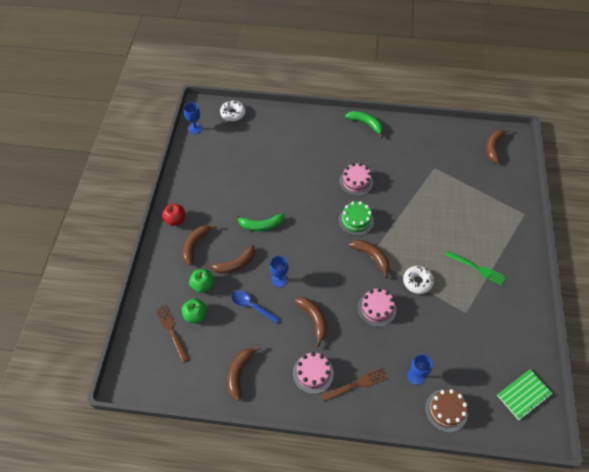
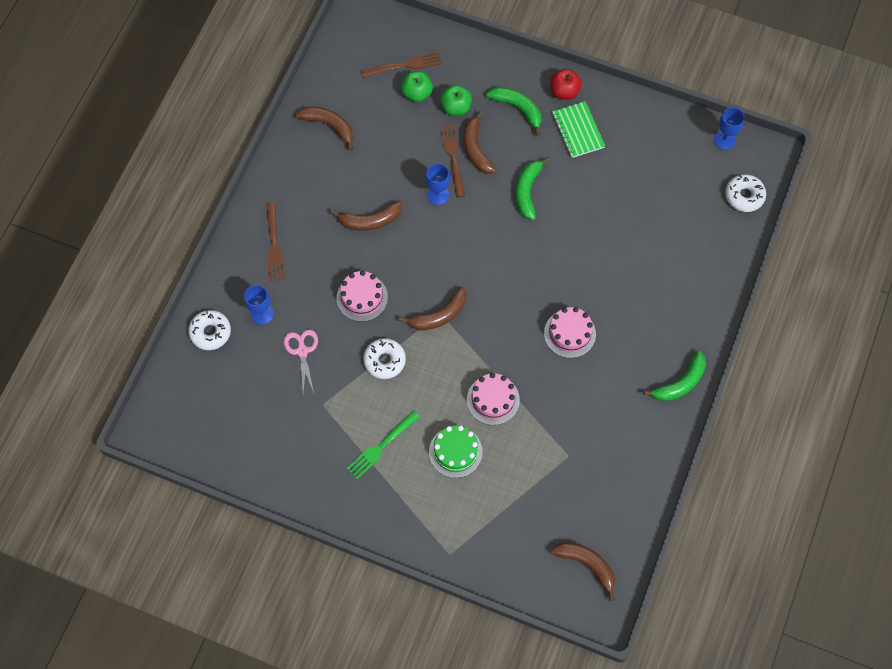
camera: 105 degrees right, 10 degrees up
brown banana [183,225,217,265] -> green banana [486,87,541,135]
blue spoon [231,290,280,324] -> none
pink cake [293,352,334,394] -> pink cake moved to [467,373,520,425]
green cake [339,201,374,236] -> green cake moved to [429,425,483,478]
brown cake [425,389,468,432] -> white donut [188,310,231,350]
green notebook [497,369,553,420] -> green notebook moved to [552,101,605,158]
none -> pink scissors [284,330,318,394]
none -> brown fork [440,124,465,197]

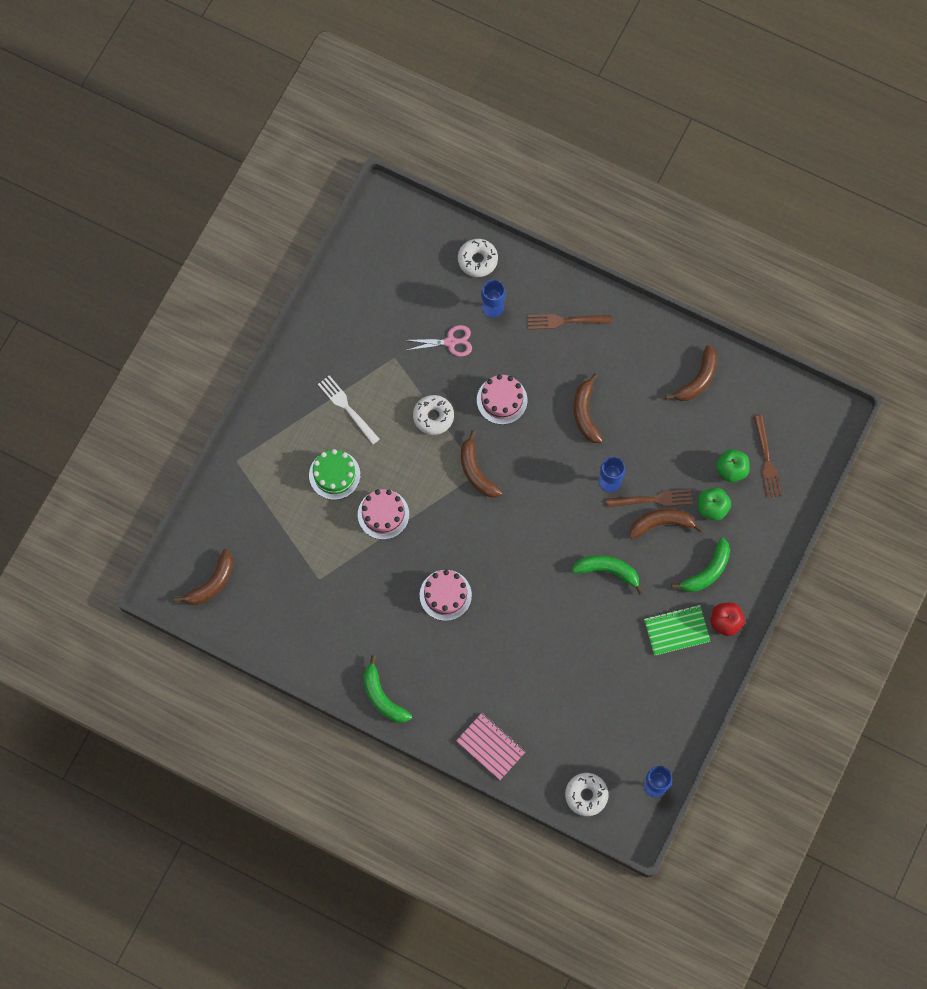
camera: 95 degrees right, 5 degrees up
green fork [347,410,420,479] -> white fork [318,375,380,444]
none -> pink notebook [456,713,526,780]

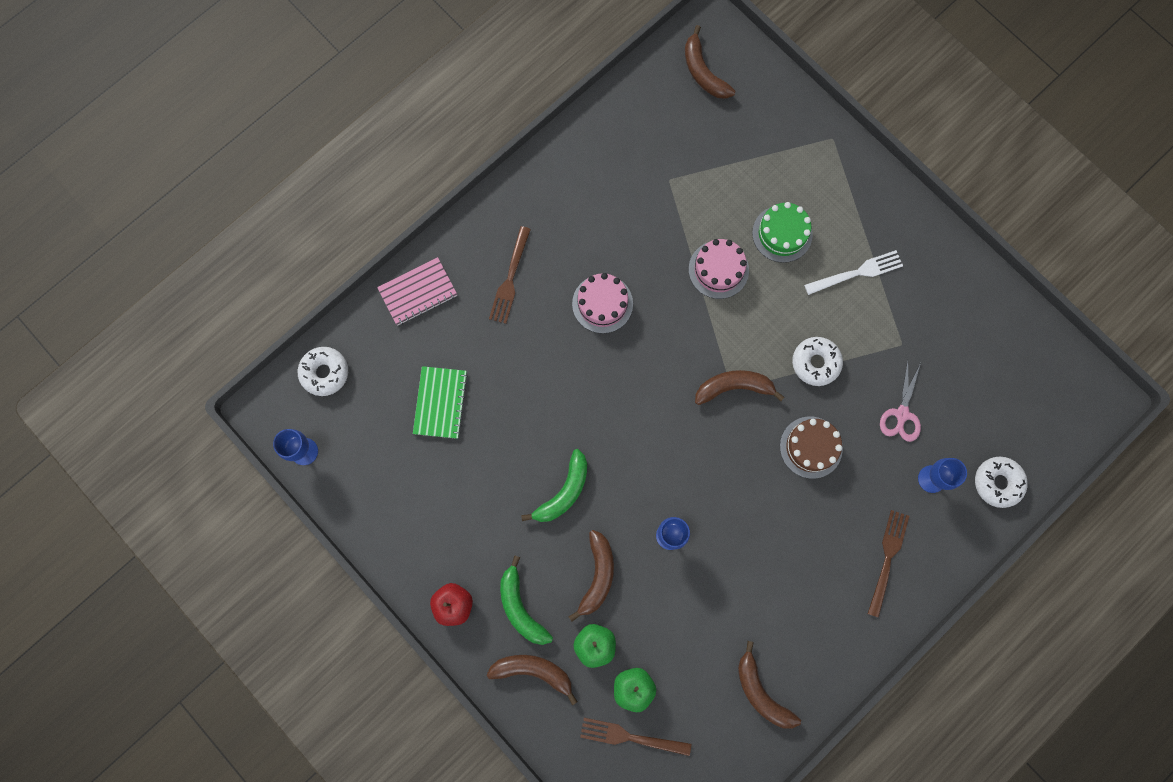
camera: 110 degrees right, 5 degrees up
green banana [363,655,412,722] -> none
pink cake [477,374,528,425] -> brown cake [780,417,843,479]
brown banana [574,373,603,443] -> brown banana moved to [487,655,578,705]
brown fork [606,489,693,507] -> brown fork moved to [489,226,531,324]
green notebook [644,605,710,656] -> green notebook moved to [413,366,468,439]

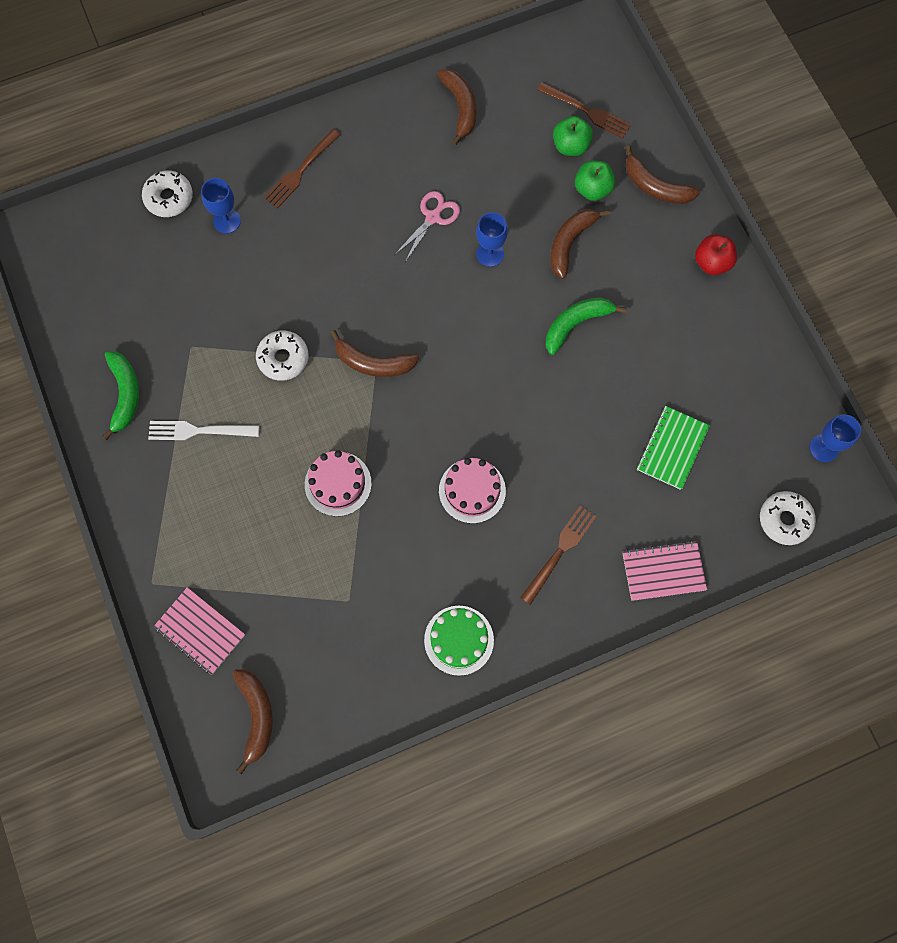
camera: 160 degrees left, 5 degrees down
green banana [500,555,553,645] -> green banana moved to [102,351,139,440]
green cake [752,202,813,263] -> green cake moved to [424,606,494,676]
brown cake [780,417,843,479] -> none
pink scissors [880,360,921,442] -> pink scissors moved to [395,191,460,262]
none -> pink notebook [153,587,245,675]

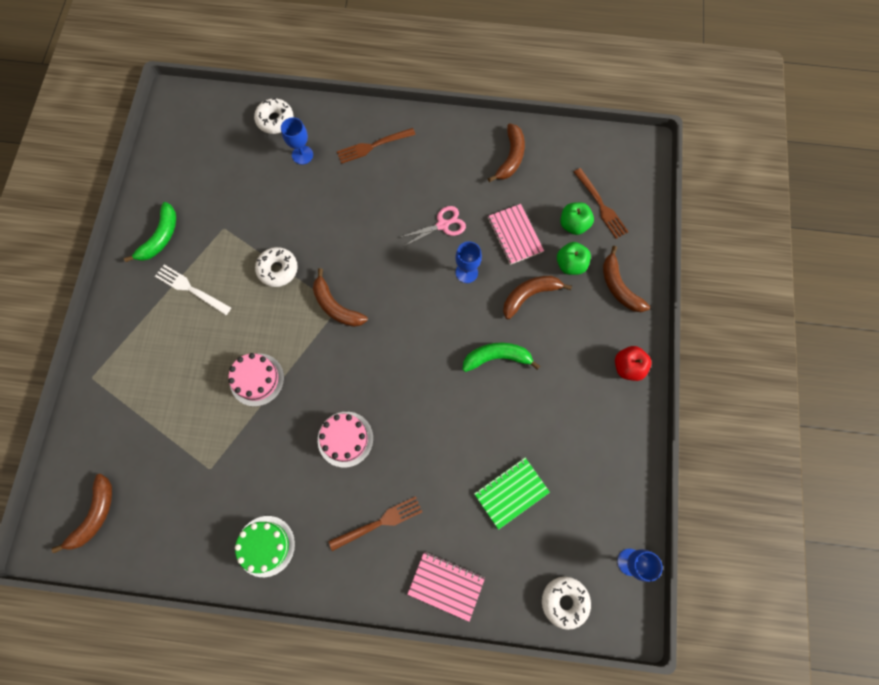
camera: 30 degrees right, 0 degrees up
pink notebook [153,587,245,675] -> pink notebook moved to [488,204,544,265]

